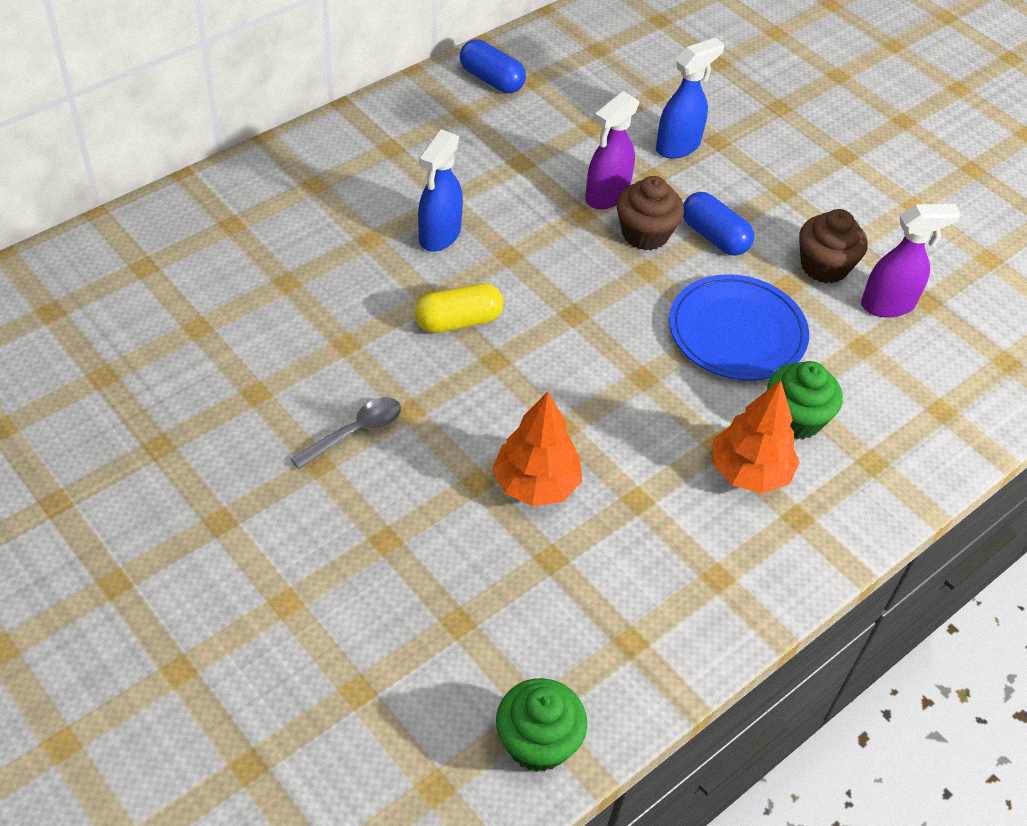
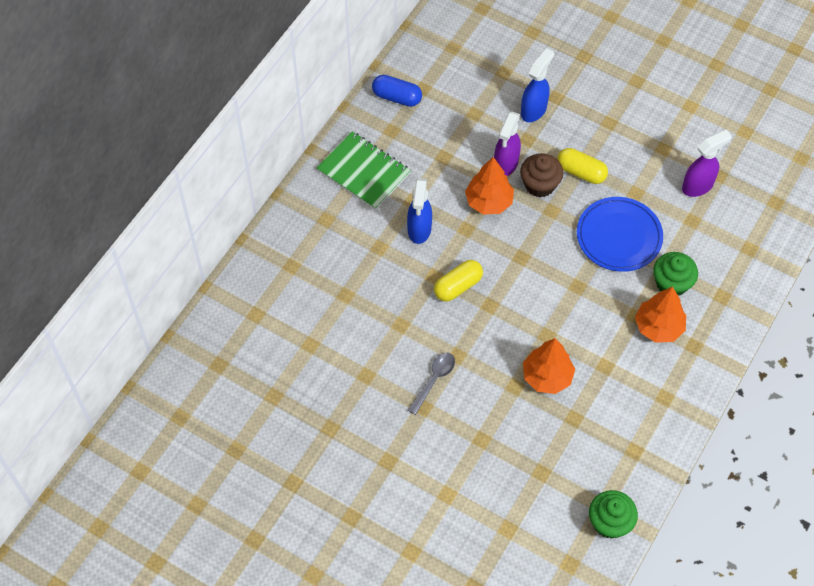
camera: 15 degrees left, 10 degrees up
blue capsule [683,192,754,256] -> yellow capsule [557,148,608,184]
brown cupcake [799,209,867,283] -> none
none -> green notebook [317,131,411,210]
none -> orange tree [465,157,514,215]

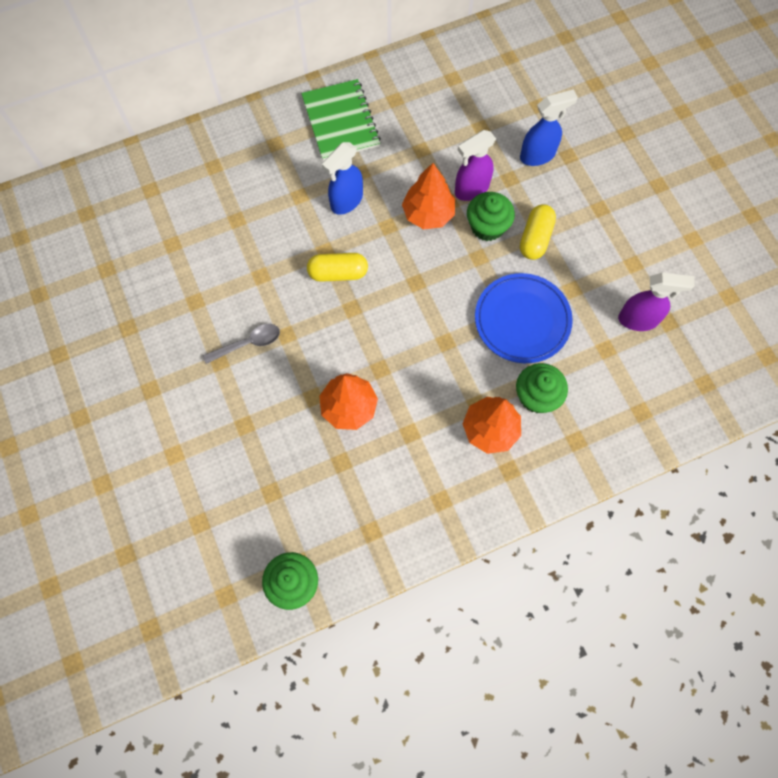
camera: 35 degrees right, 10 degrees up
blue capsule [372,75,422,107] -> none
brown cupcake [520,153,563,197] -> green cupcake [467,192,515,241]
yellow capsule [557,148,608,184] -> yellow capsule turned 45 degrees clockwise [520,204,556,260]

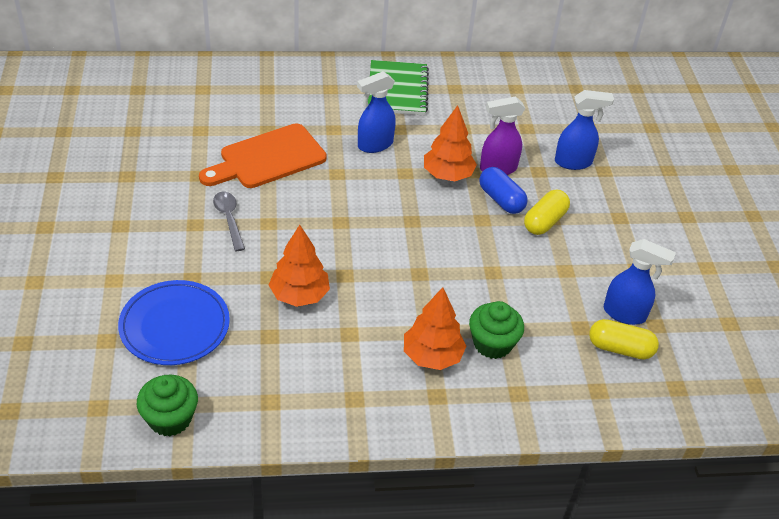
camera: 15 degrees right, 25 degrees down
grey spoon [203,324,280,364] -> grey spoon turned 105 degrees counterclockwise [213,192,245,251]
yellow capsule [307,253,368,282] -> yellow capsule moved to [589,319,659,360]
green cupcake [467,192,515,241] -> blue capsule [479,167,528,214]
blue plate [475,273,573,363] -> blue plate moved to [118,280,230,365]
purple spray bottle [618,273,695,331] -> blue spray bottle [604,239,676,325]
none -> orange cutting board [199,123,327,188]

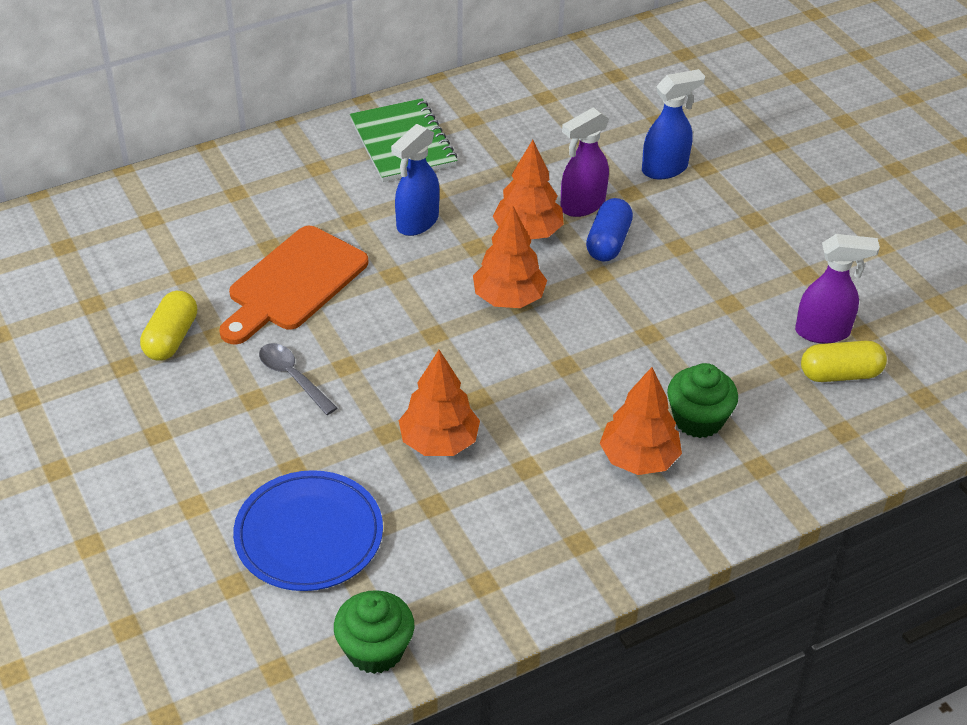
camera: 20 degrees left, 0 degrees up
blue capsule [479,167,528,214] -> blue capsule turned 75 degrees clockwise [586,198,633,262]
yellow capsule [524,190,570,235] -> yellow capsule moved to [140,291,197,361]
blue spray bottle [604,239,676,325] -> purple spray bottle [795,234,880,344]
none -> orange tree [473,206,547,308]

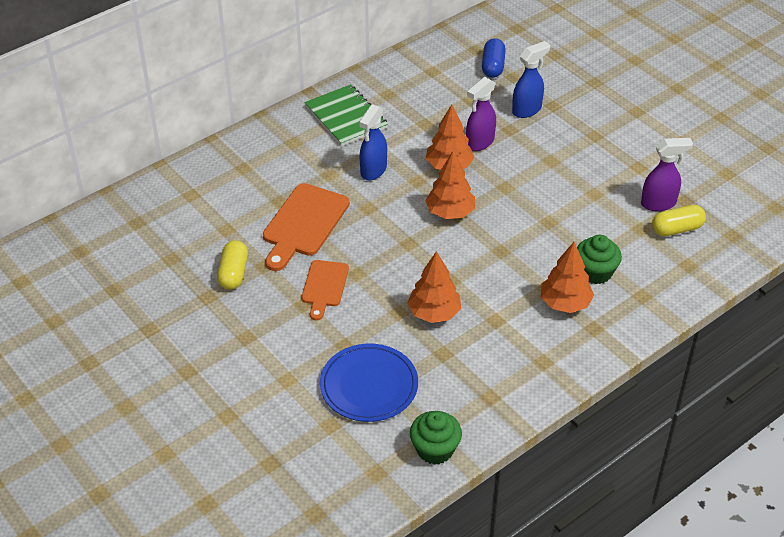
camera: 10 degrees left, 0 degrees up
grey spoon [259,343,337,415] -> orange cutting board [302,260,349,320]
blue capsule [586,198,633,262] -> blue capsule moved to [482,38,506,78]

